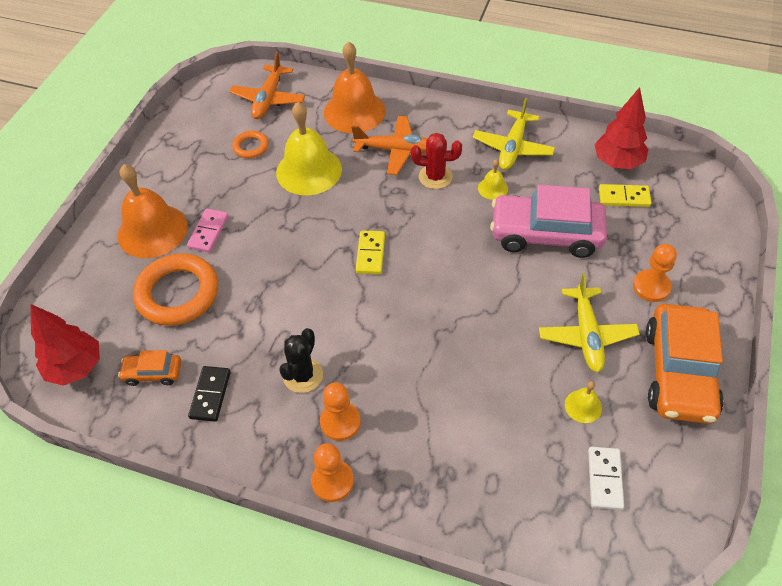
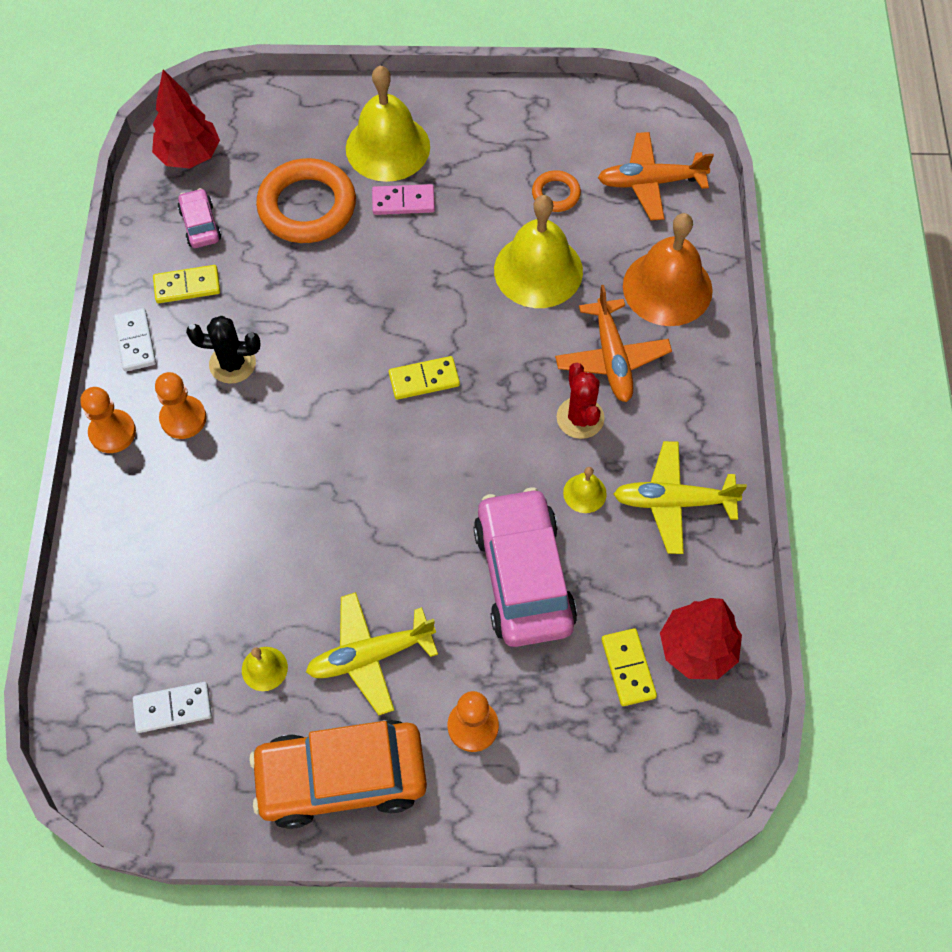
camera: 70 degrees right, 10 degrees up
orange bell [118,164,188,258] -> yellow bell [346,66,430,182]
orange car [118,350,181,386] -> pink car [178,188,221,248]
black domino [188,366,231,422] -> yellow domino [153,265,220,303]
none -> white domino [113,308,156,372]

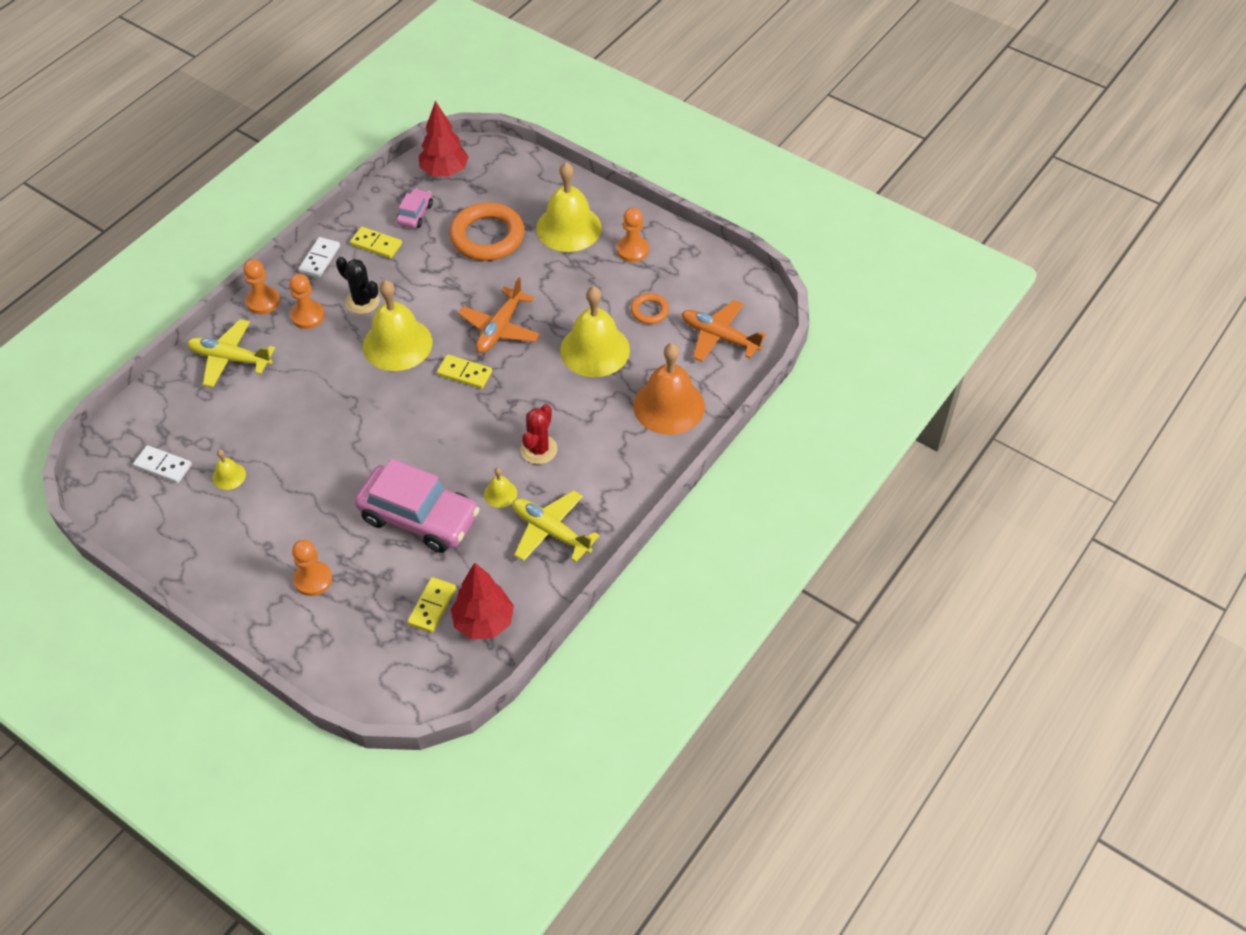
camera: 35 degrees right, 10 degrees down
orange car [249,720,427,829] -> none
yellow plane [306,592,438,715] -> yellow plane moved to [187,319,275,387]
pink domino [372,184,435,215] -> none
pink car [473,487,577,647] -> pink car turned 90 degrees clockwise [355,459,480,553]
orange plane [555,285,672,402] -> orange plane moved to [458,277,540,353]
none -> yellow bell [363,280,432,371]
none -> orange pawn [617,207,649,262]

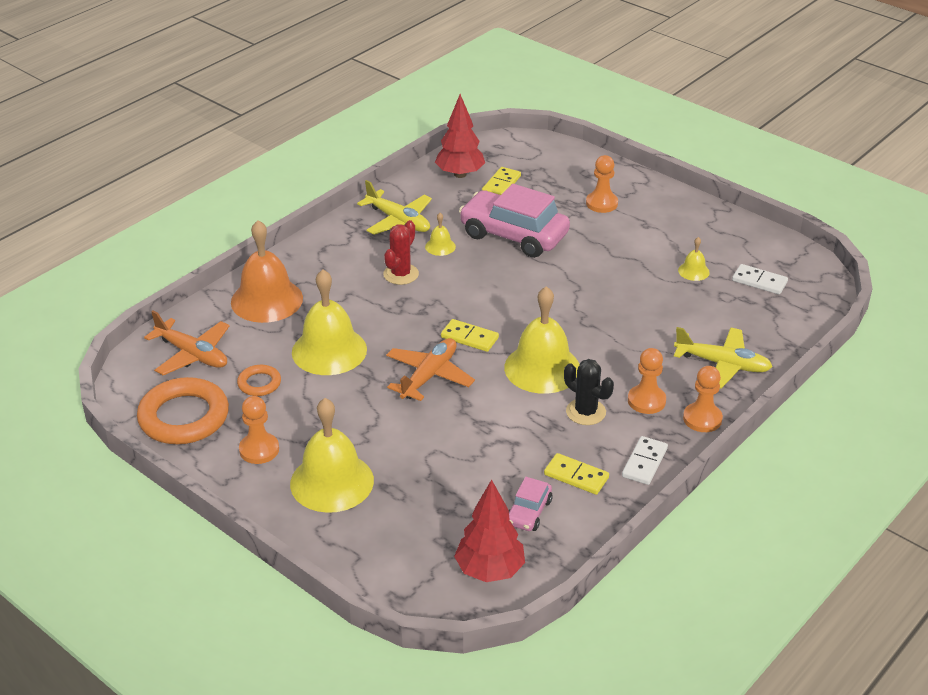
camera: 175 degrees left, 15 degrees down
orange ring [449,202,525,261] -> orange ring moved to [137,377,229,444]

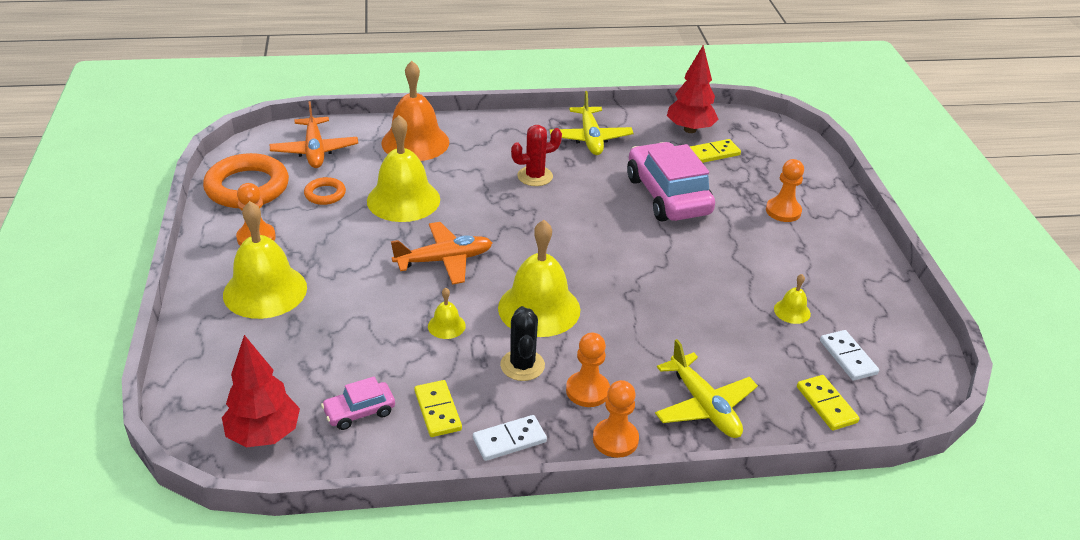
camera: 40 degrees right, 0 degrees up
yellow bell [425,213,456,256] -> yellow bell moved to [428,288,466,339]
yellow domino [441,319,499,352] -> yellow domino moved to [797,375,860,430]

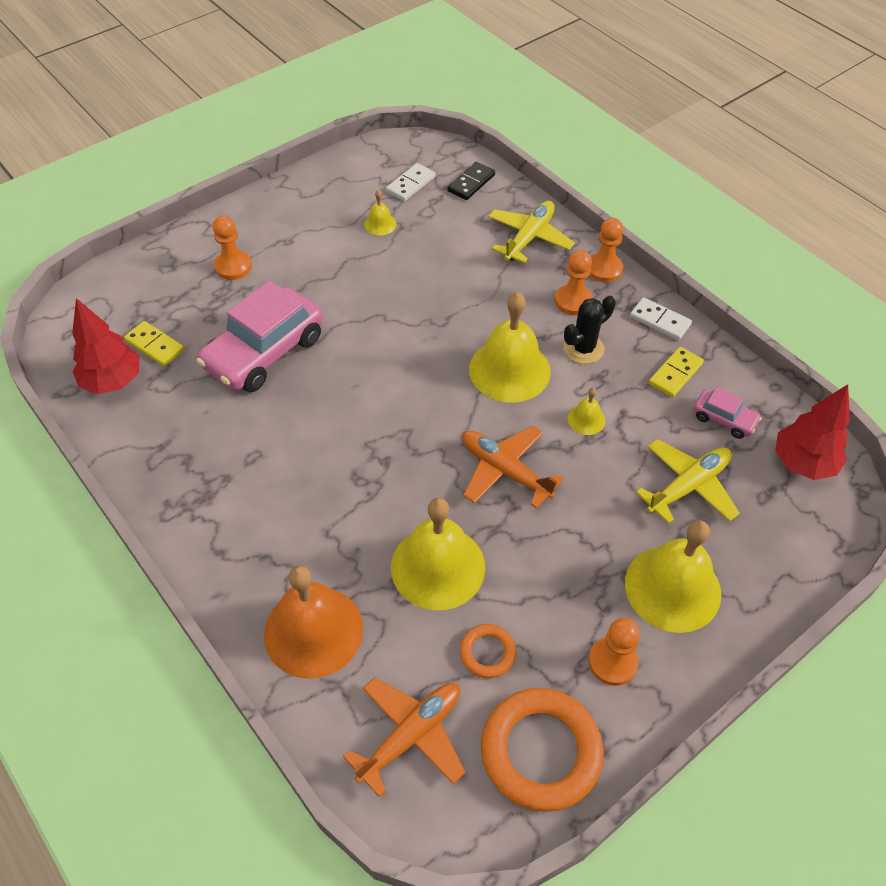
camera: 120 degrees left, 15 degrees up
red cactus [511,125,562,186] -> none
yellow plane [550,91,634,155] -> yellow plane moved to [636,439,740,524]
yellow domino [797,375,860,430] -> black domino [447,162,495,200]

